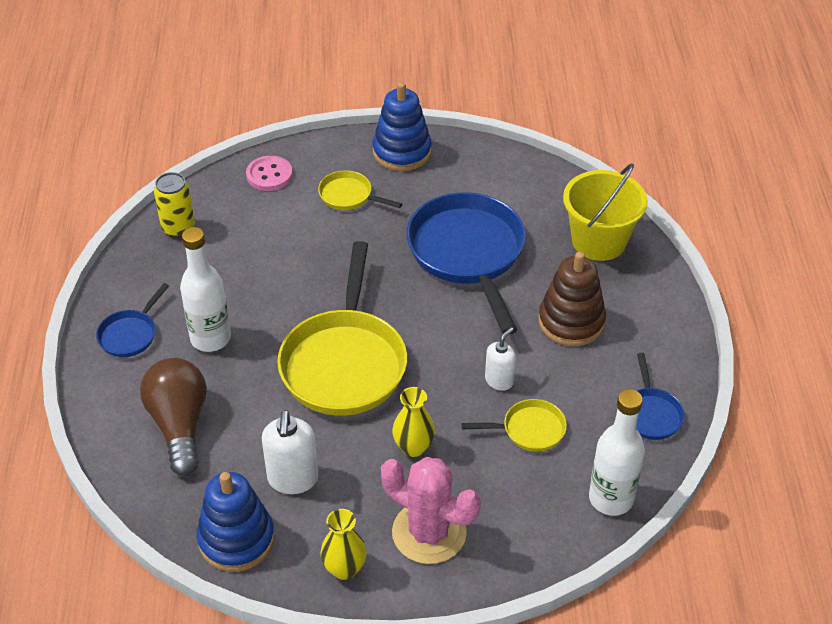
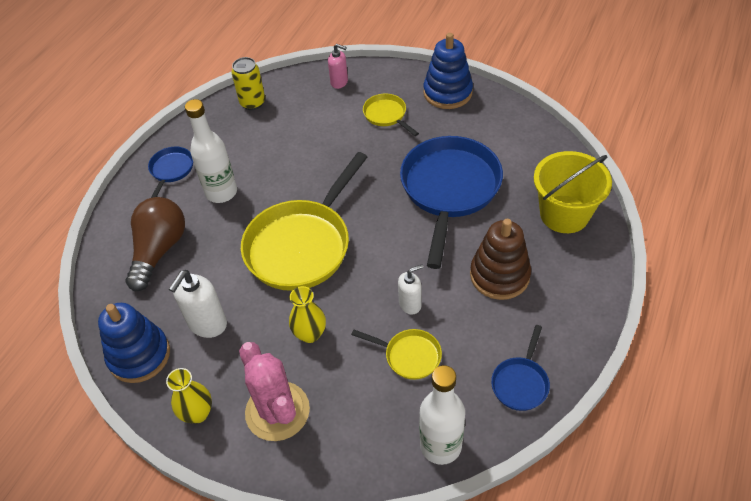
camera: 30 degrees right, 5 degrees up
blue pan [96,283,169,357] -> blue pan turned 135 degrees clockwise [148,147,193,198]
pink button [246,156,293,191] -> pink soap dispenser [328,44,348,89]

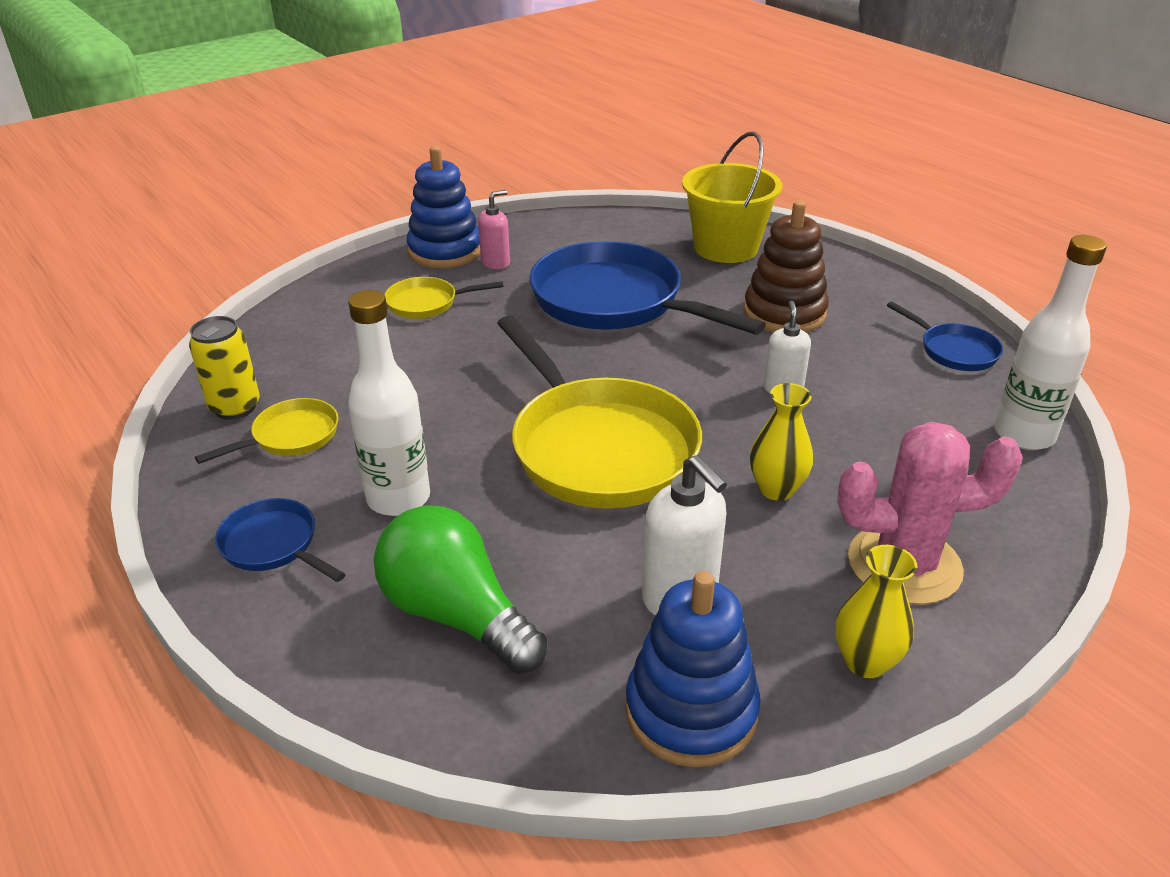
camera: 65 degrees left, 15 degrees down
brown light bulb [125,197,185,291] -> green light bulb [374,505,547,674]
pink soap dispenser [328,44,348,89] -> pink soap dispenser moved to [478,190,510,269]
yellow pan [351,329,442,380] -> yellow pan moved to [195,398,338,464]

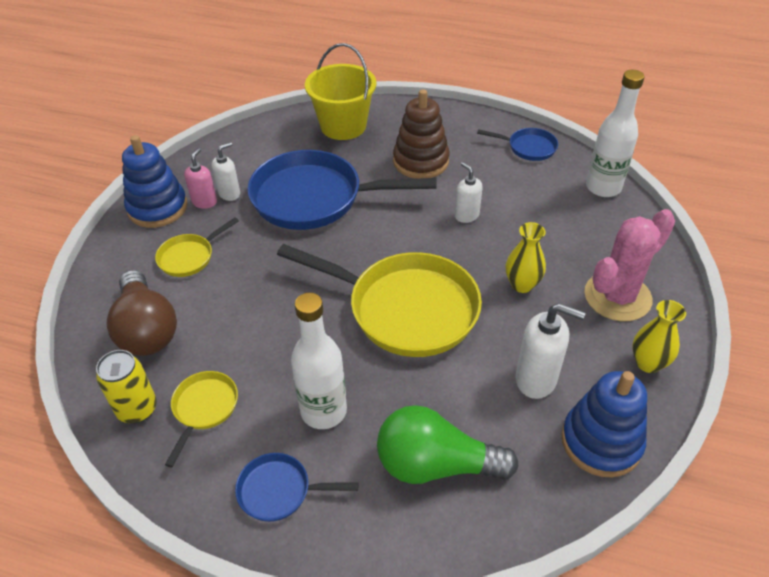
camera: 35 degrees left, 10 degrees up
none -> brown light bulb [107,270,177,356]
none -> white soap dispenser [212,142,240,201]

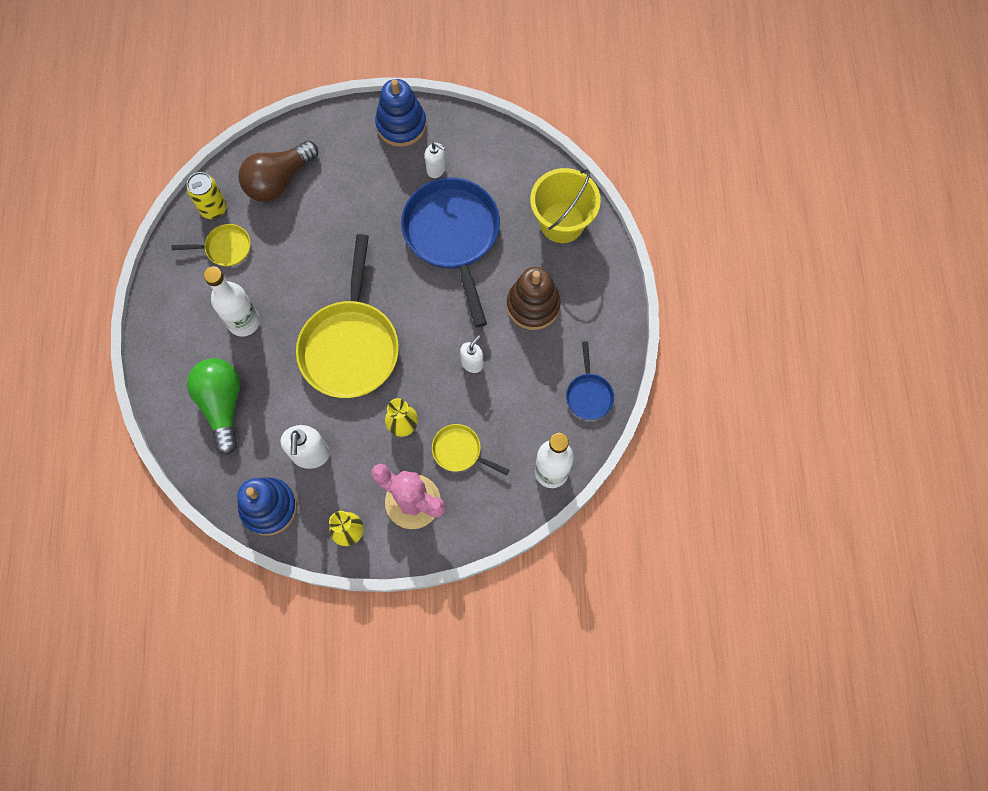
camera: 70 degrees right, 25 degrees up
yellow pan [155,217,239,277] -> yellow pan moved to [432,424,509,475]
pink soap dispenser [184,148,217,209] -> none
blue pan [235,453,359,522] -> none

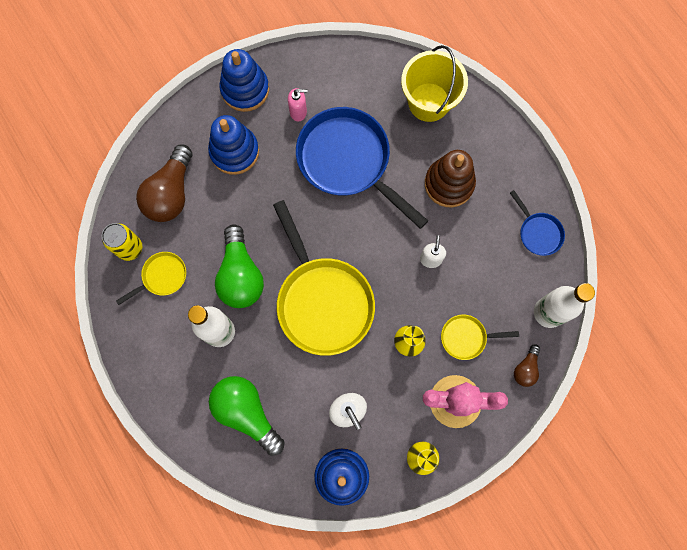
camera: 30 degrees left, 5 degrees up
white soap dispenser [425,142,446,178] -> pink soap dispenser [288,88,308,122]
none -> blue stacking toy [208,115,259,175]
none -> green light bulb [215,224,264,308]
none -> brown light bulb [514,344,540,387]

